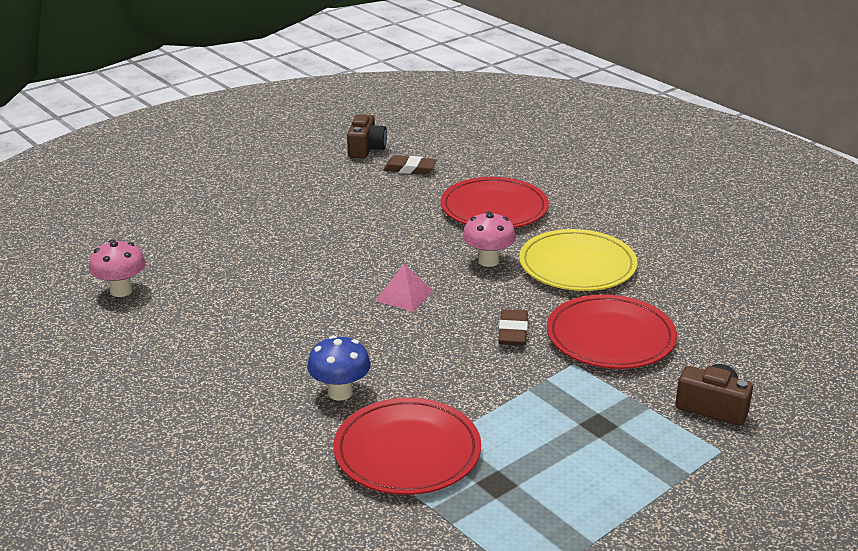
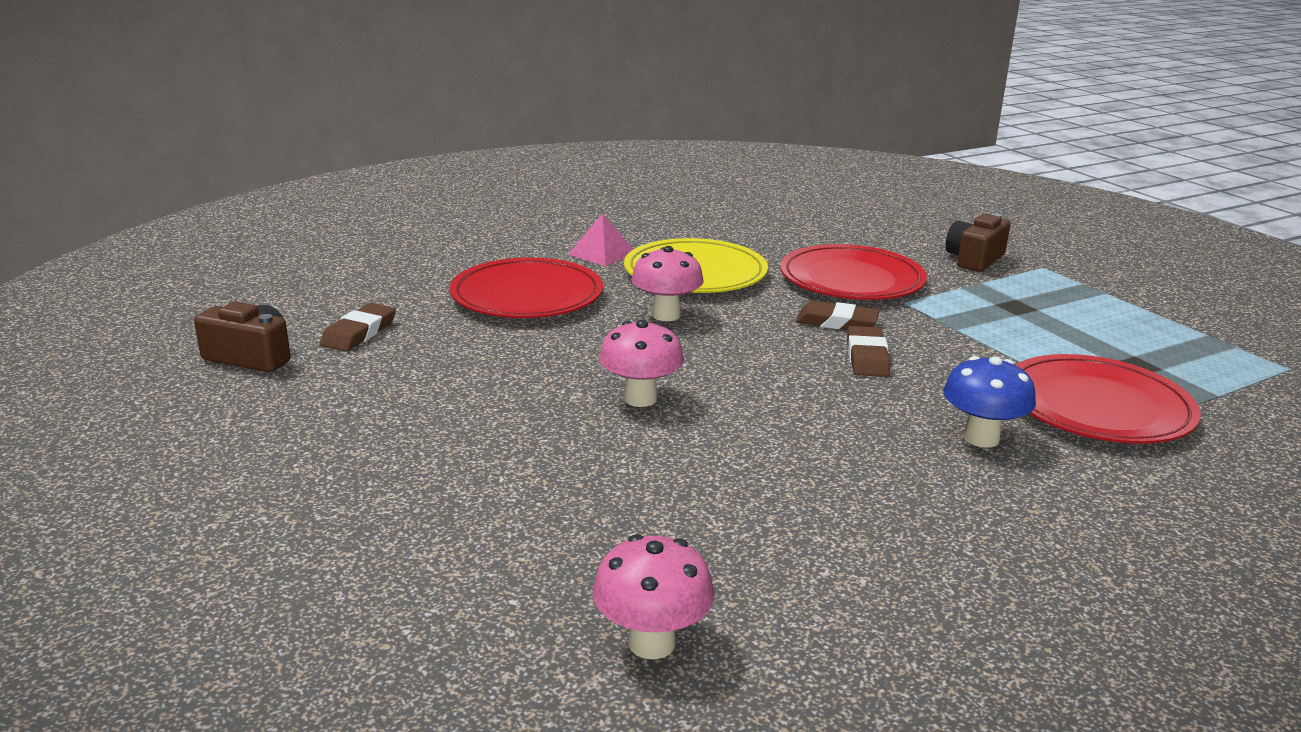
camera: 80 degrees left, 5 degrees down
pink pyramid [375,264,433,312] -> pink pyramid moved to [568,213,633,266]
none -> pink mushroom [599,320,684,407]
none -> brown eraser [847,326,890,377]

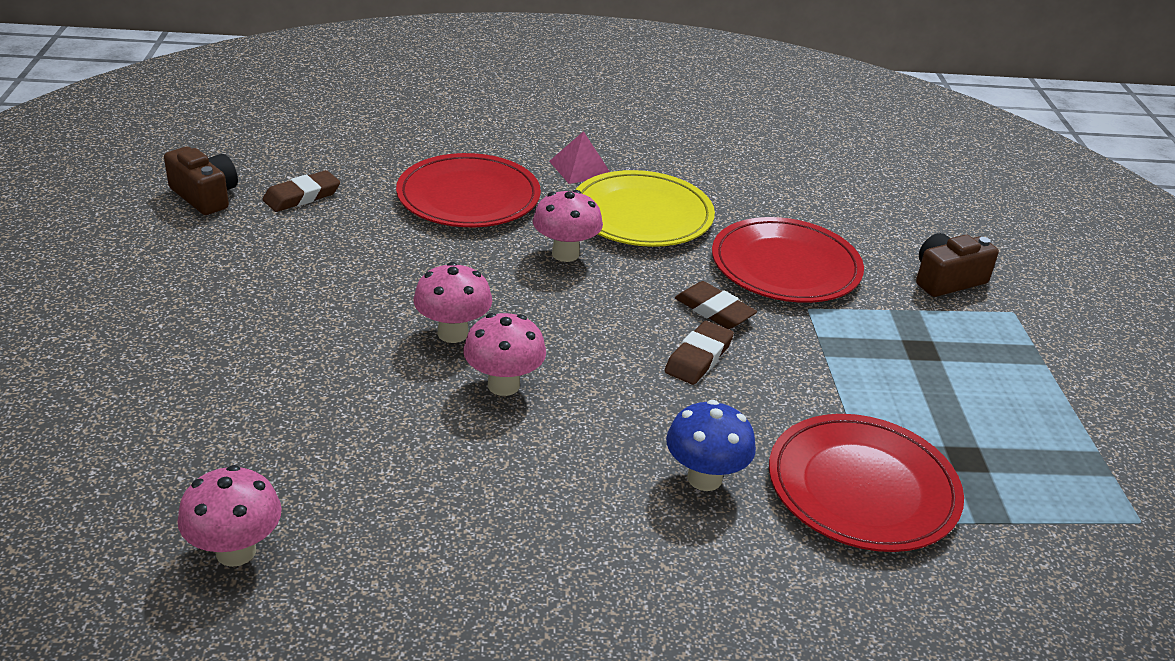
camera: 25 degrees right, 10 degrees up
none -> pink mushroom [463,313,546,396]

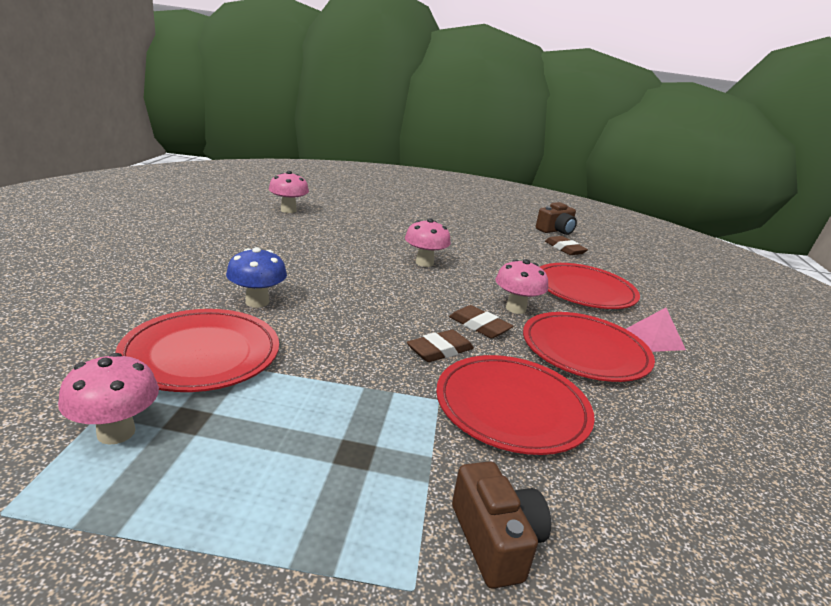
camera: 100 degrees right, 10 degrees down
pink mushroom [463,313,546,396] -> pink mushroom moved to [58,353,159,445]
yellow plate [575,170,715,247] -> red plate [523,312,655,382]
brown eraser [664,321,734,385] -> brown eraser moved to [449,305,513,339]

